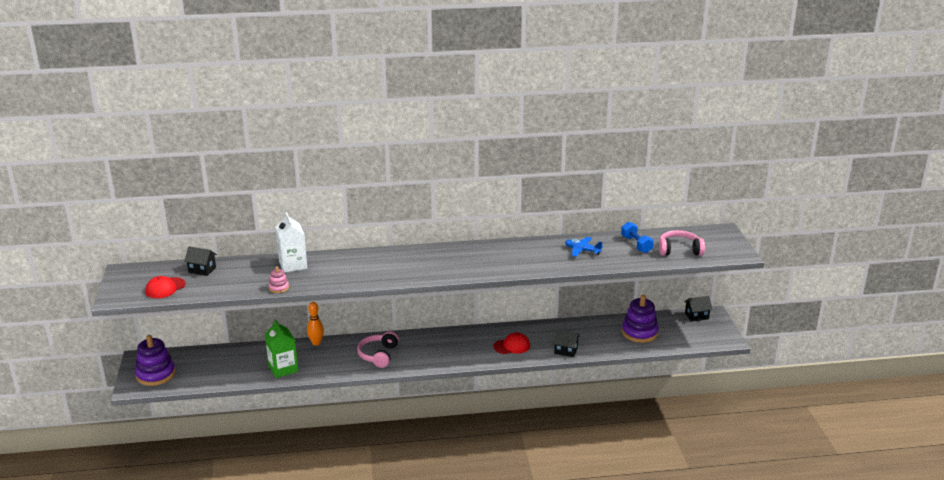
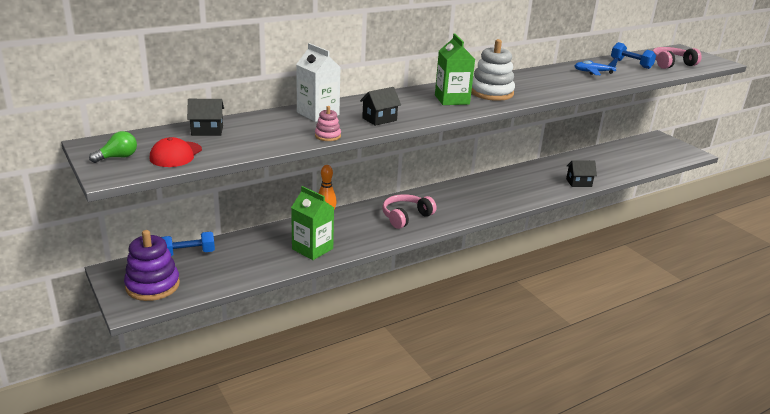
camera: 25 degrees left, 0 degrees up
pink headphones [357,331,399,368] -> pink headphones turned 60 degrees clockwise [382,194,437,229]
red cap [493,333,530,354] -> none
purple stacking toy [622,295,659,343] -> none
black house [684,296,712,322] -> black house moved to [360,87,401,126]
none -> green light bulb [89,131,137,163]
none -> blue dumbbell [161,232,215,256]
none -> green carton [435,33,475,105]
none -> white stacking toy [471,39,515,101]

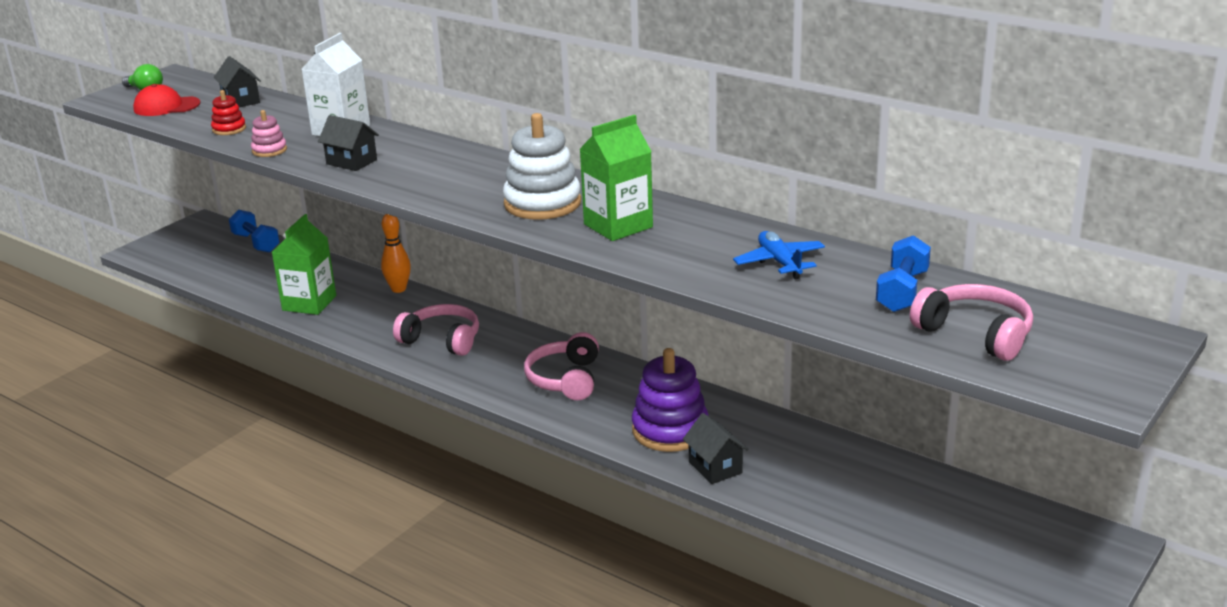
camera: 70 degrees right, 0 degrees up
purple stacking toy [124,230,180,301] -> purple stacking toy moved to [632,348,709,452]
green carton [435,33,475,105] -> green carton moved to [580,115,653,241]
none -> red stacking toy [211,90,246,135]
none -> pink headphones [524,332,599,400]

